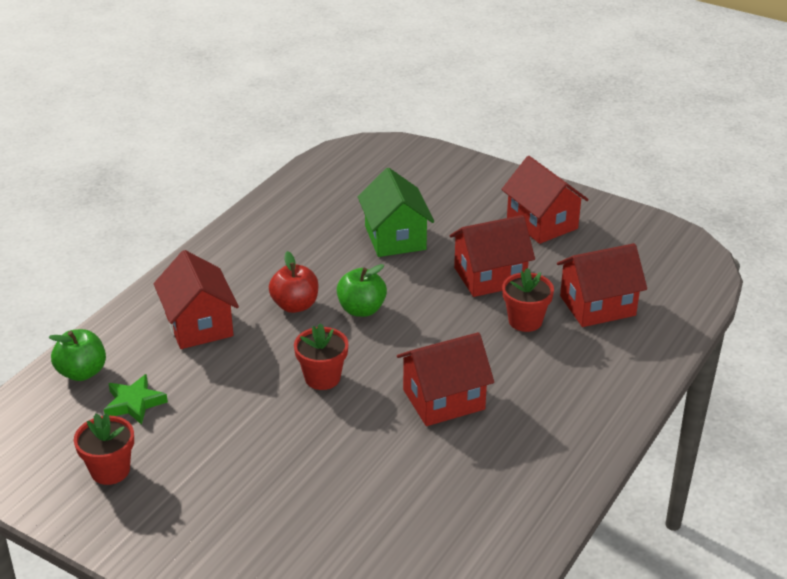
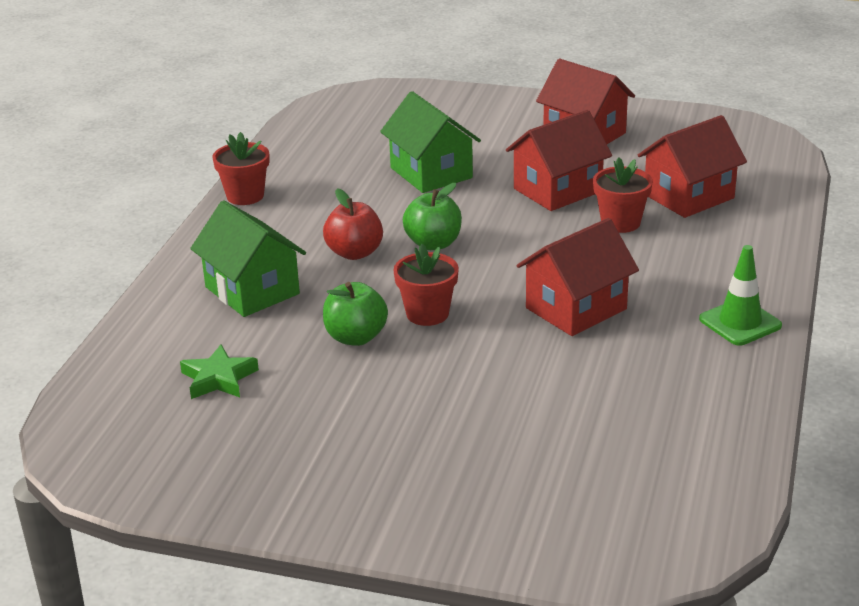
camera: 15 degrees left, 5 degrees down
green apple [49,329,106,381] -> green apple moved to [323,282,388,346]
red flower pot [74,413,134,485] -> red flower pot moved to [212,132,269,205]
red house [154,250,239,349] -> green house [190,200,306,317]
none -> green traffic cone [699,245,782,346]

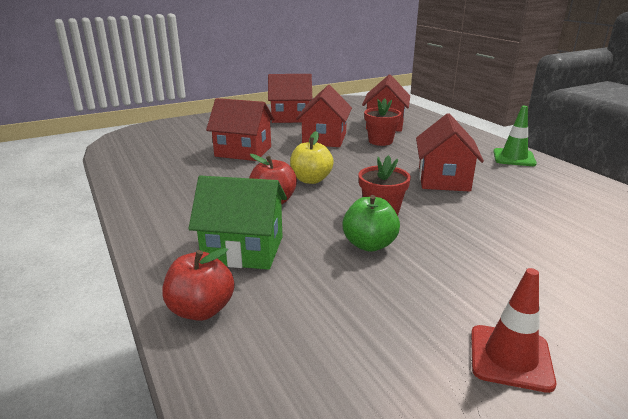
camera: 45 degrees left, 5 degrees down
green star [180,344,259,399] -> none
red flower pot [212,132,269,205] -> none
green house [380,91,481,193] -> red house [206,98,275,161]
green apple [403,183,462,250] -> yellow apple [290,131,334,184]
none -> red apple [162,248,235,321]
none -> red traffic cone [471,268,556,393]

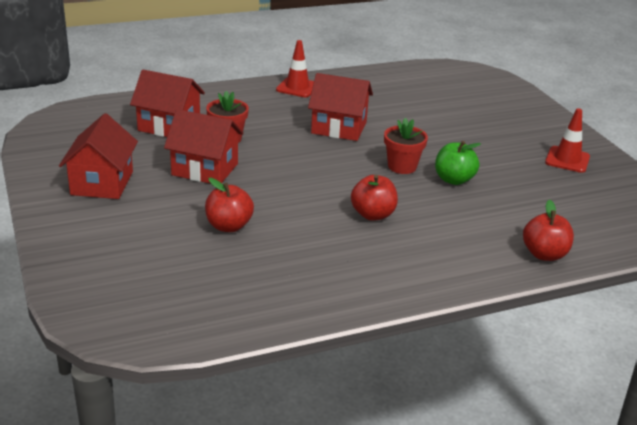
camera: 85 degrees left, 5 degrees up
green house [188,176,287,270] -> none
red house [206,98,275,161] -> red apple [205,178,254,232]
yellow apple [290,131,334,184] -> none
green traffic cone [493,106,537,166] -> red traffic cone [276,40,314,97]

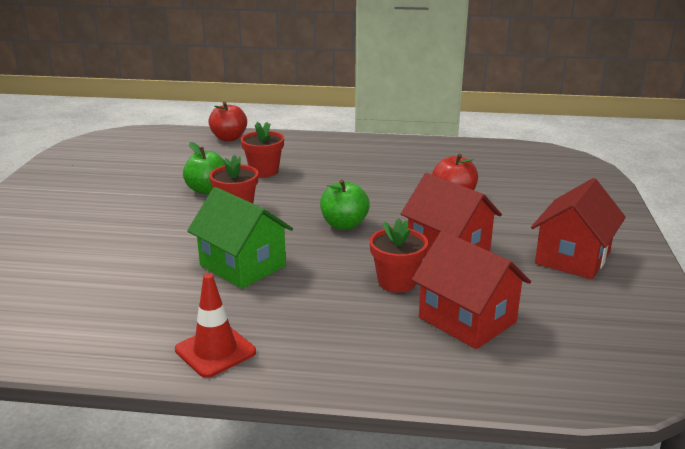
camera: 150 degrees left, 5 degrees down
red house [308,73,373,141] -> green house [187,187,293,289]
red apple [351,175,398,221] -> none
red traffic cone [545,108,590,173] -> none
none -> red flower pot [241,122,284,177]
none -> green apple [320,180,370,230]

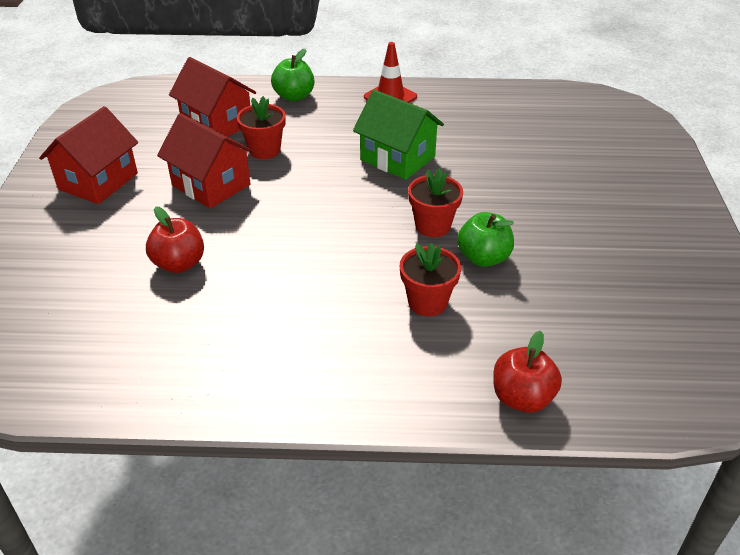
camera: 175 degrees right, 15 degrees up
green apple [320,180,370,230] -> green apple moved to [271,49,314,101]

